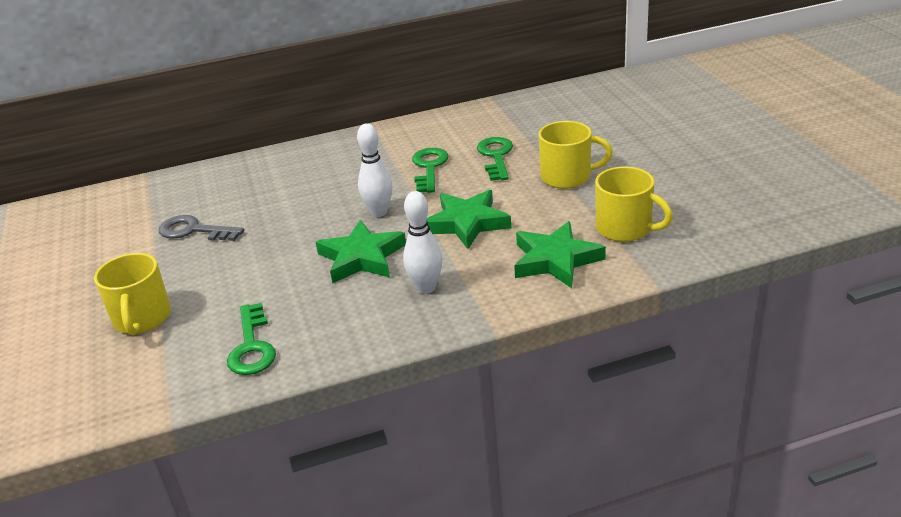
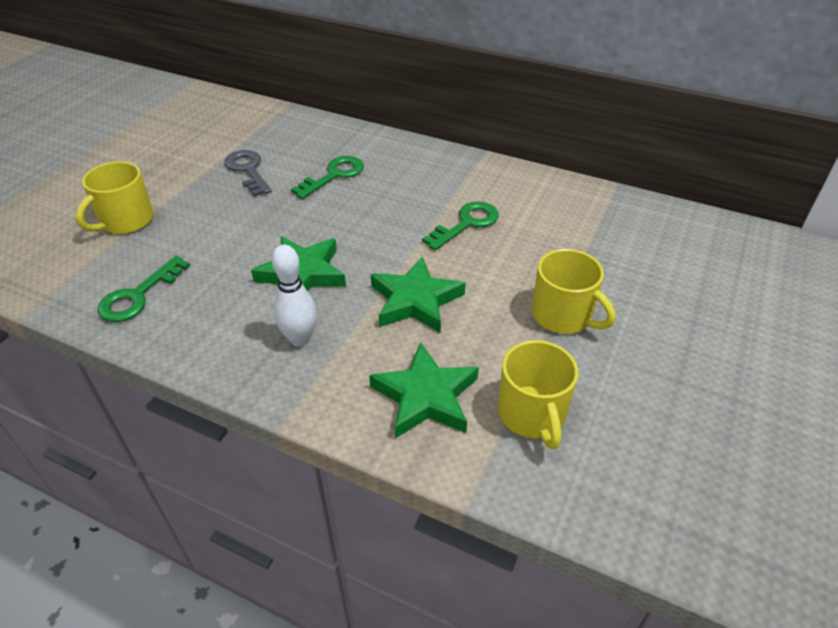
camera: 40 degrees right, 10 degrees up
white bowling pin [357,123,392,217] -> none
green key [477,137,513,181] -> green key moved to [291,156,364,199]

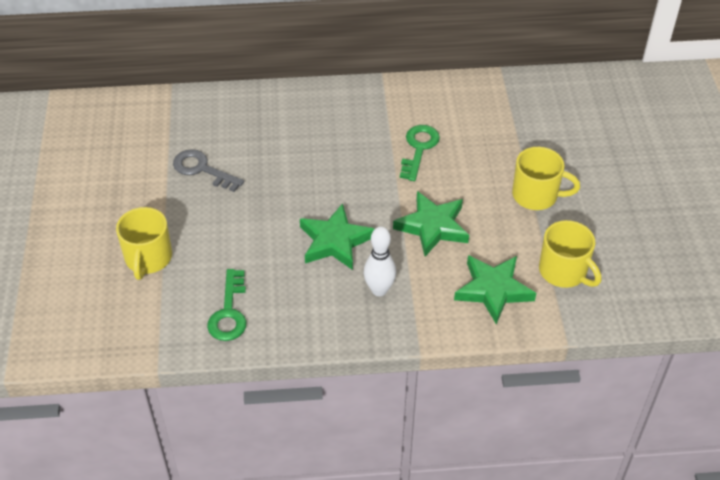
camera: 30 degrees left, 5 degrees up
green key [291,156,364,199] -> none

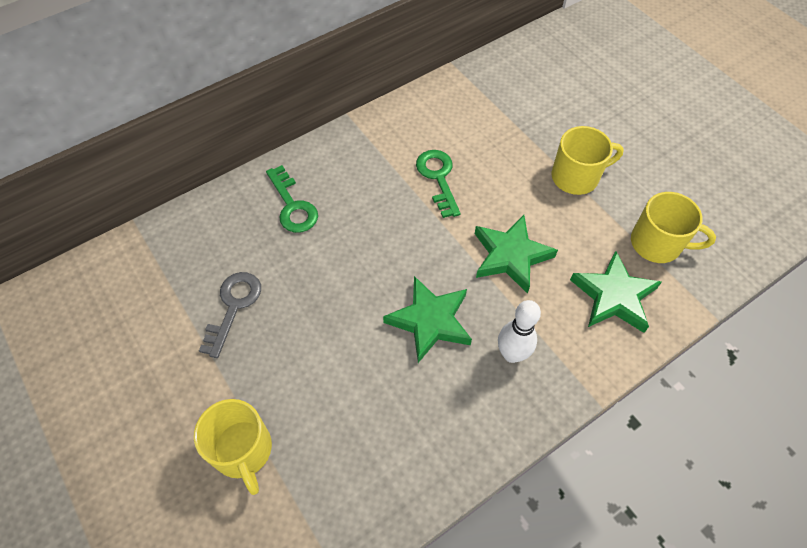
camera: 30 degrees left, 10 degrees up
grey key [173,149,244,192] -> grey key turned 105 degrees clockwise [199,272,261,358]
green key [207,269,246,341] -> green key moved to [266,165,318,233]

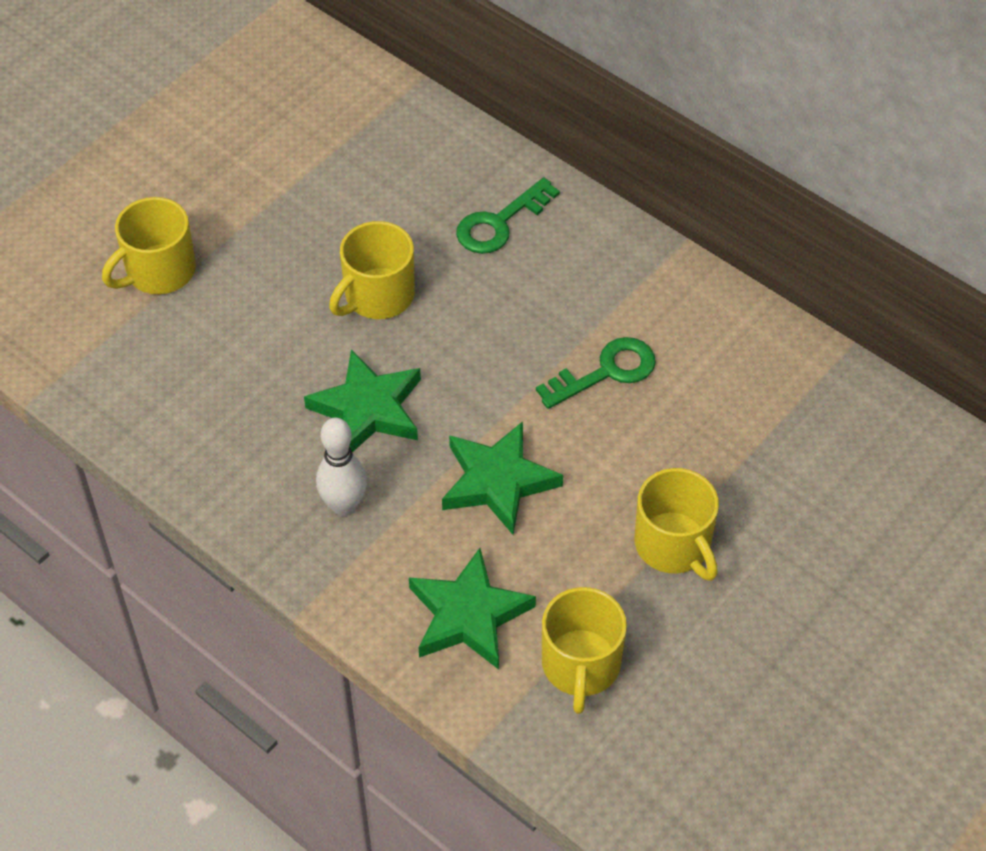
camera: 75 degrees right, 5 degrees down
grey key [199,272,261,358] -> none
none -> yellow mug [329,221,415,319]

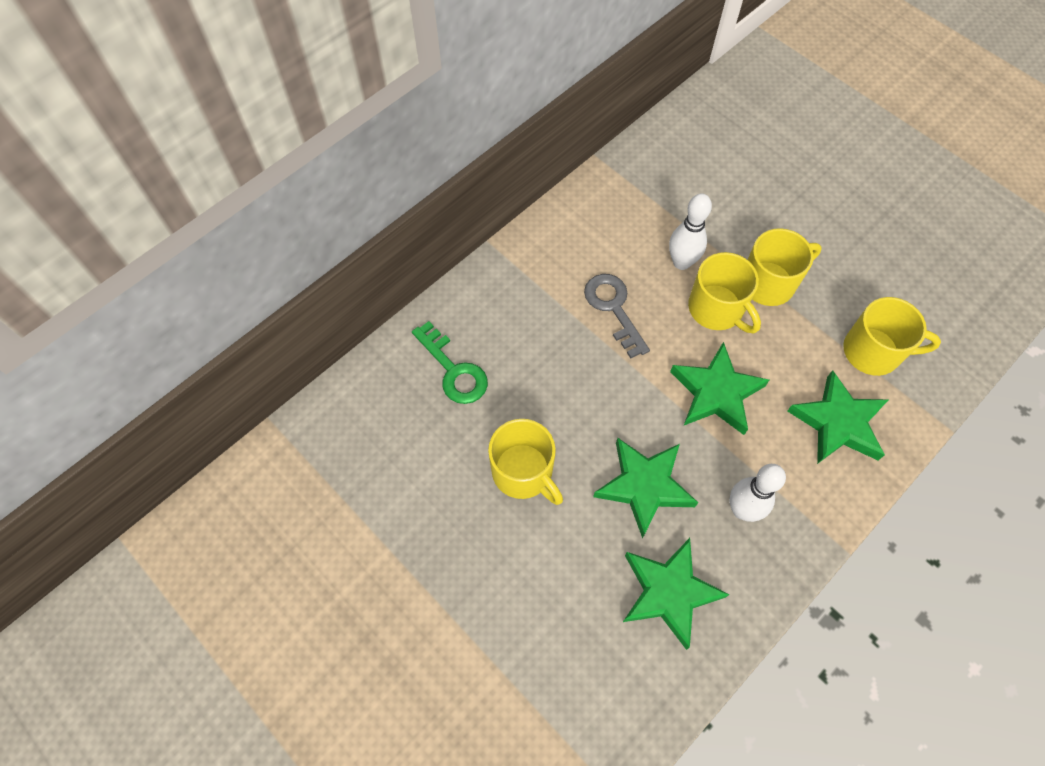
camera: 85 degrees left, 10 degrees up
yellow mug [102,197,196,294] -> yellow mug moved to [688,252,761,333]
green key [536,337,656,409] -> grey key [584,274,650,358]
none -> green star [623,538,730,650]
none -> white bowling pin [669,193,712,270]

